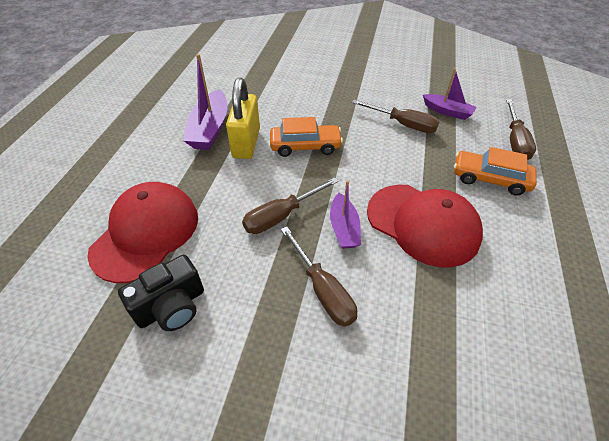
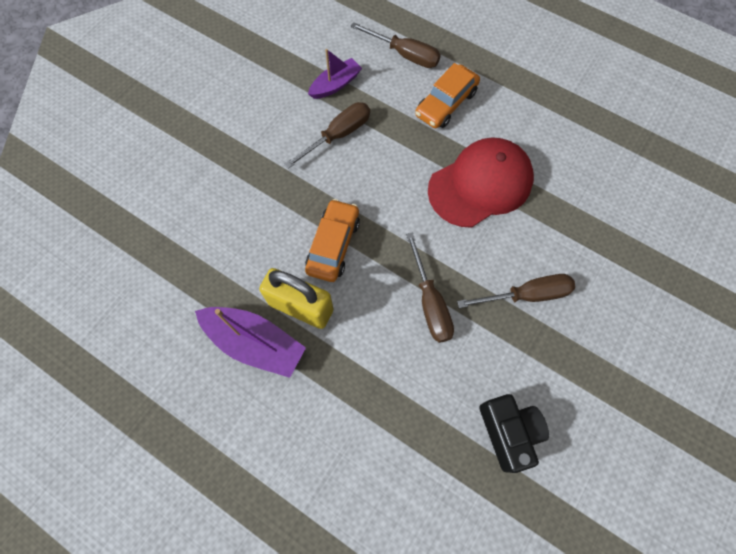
camera: 70 degrees left, 20 degrees up
red cap [87,182,198,283] -> none
purple boat [330,180,361,249] -> none

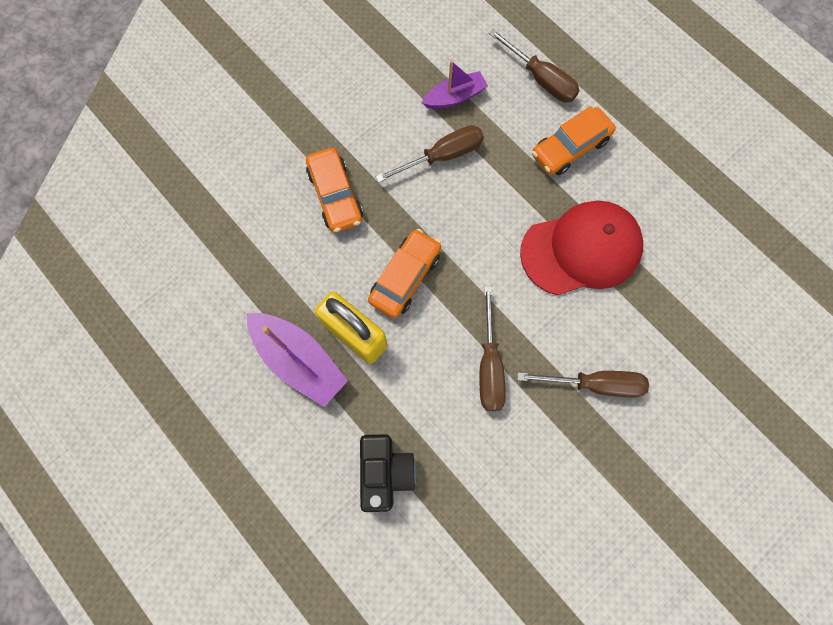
camera: 15 degrees right, 5 degrees up
black camera [480,394,549,473] -> black camera moved to [360,434,416,512]
none -> orange car [306,148,363,233]

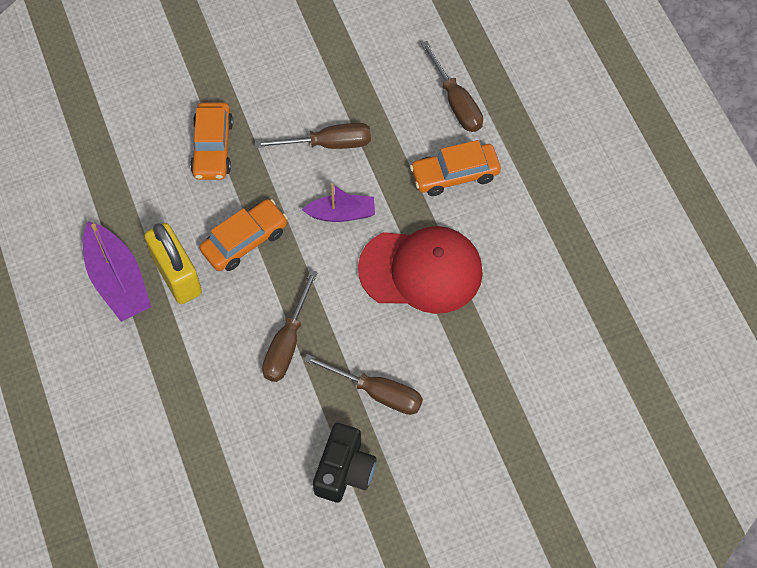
camera: 20 degrees right, 10 degrees down
black camera [360,434,416,512] -> black camera moved to [313,423,377,502]
purple boat [421,61,488,109] -> purple boat moved to [302,183,375,222]

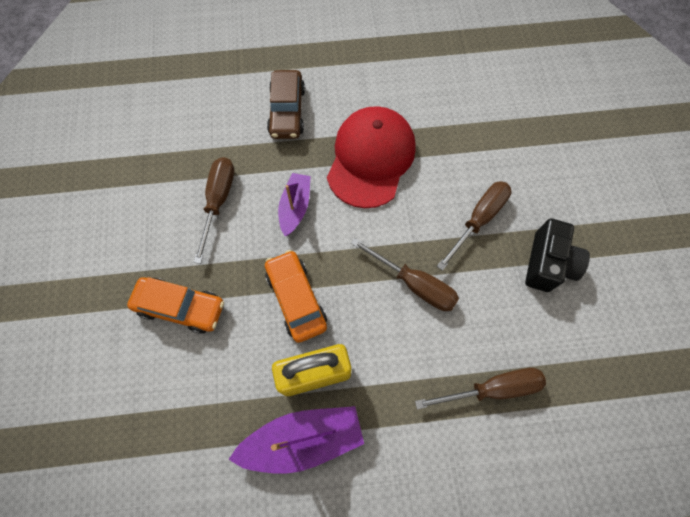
camera: 75 degrees left, 5 degrees up
black camera [313,423,377,502] -> black camera turned 75 degrees clockwise [525,219,590,292]
orange car [410,140,501,196] -> brown car [267,70,305,139]
brown screwdriver [421,41,483,132] -> brown screwdriver moved to [415,368,546,409]

